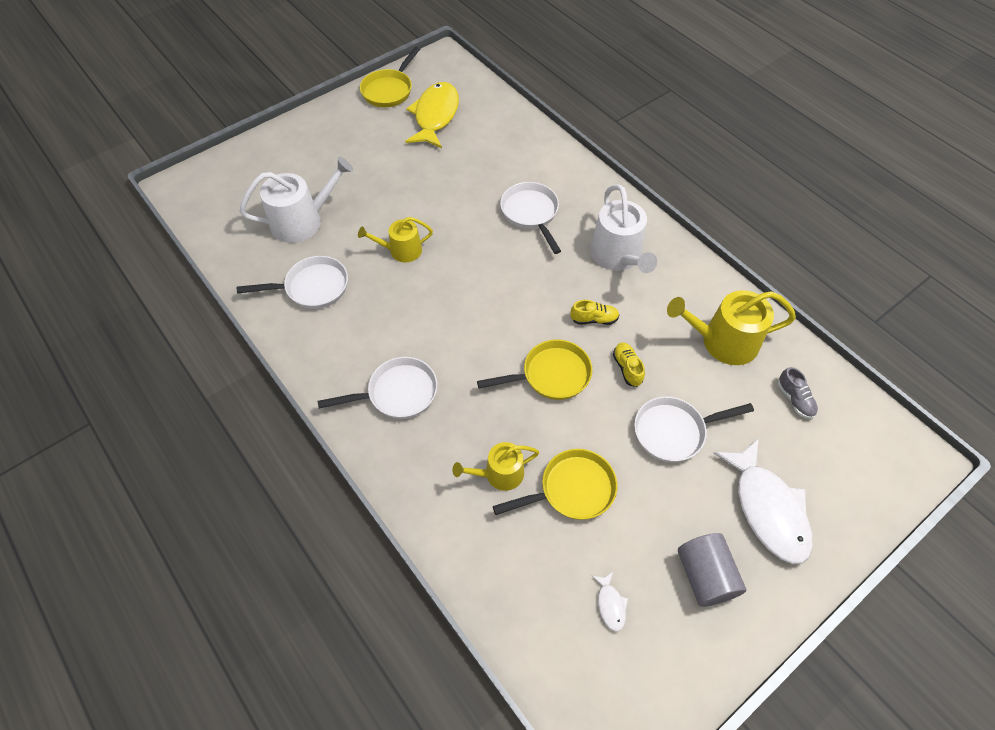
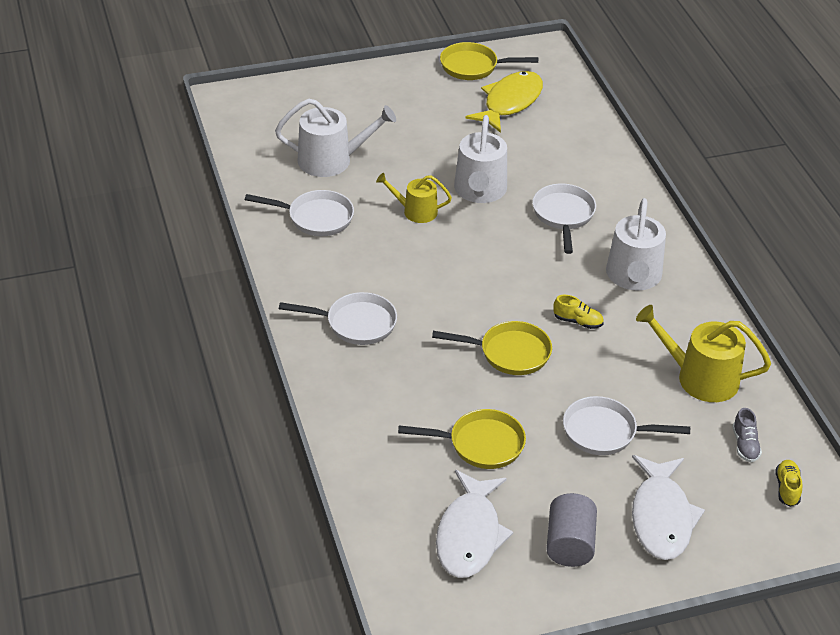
camera: 20 degrees right, 15 degrees down
yellow pan [360,47,420,108] -> yellow pan turned 45 degrees clockwise [440,42,538,80]
yellow watering can [452,442,539,491] -> none
white fish [592,572,628,632] -> white fish [436,470,513,578], size x2.43
yellow shoe [613,343,645,387] -> yellow shoe moved to [776,460,802,507]
none -> white watering can [454,115,507,203]

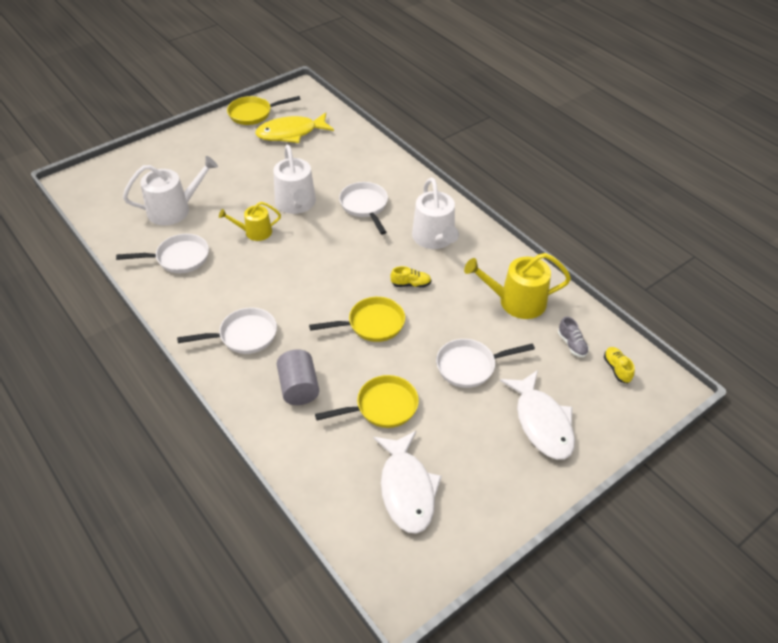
camera: 20 degrees left, 5 degrees up
yellow fish [465,71,543,133] -> yellow fish turned 120 degrees counterclockwise [255,112,334,143]
grey cylinder [546,493,597,567] -> grey cylinder moved to [277,349,319,405]

